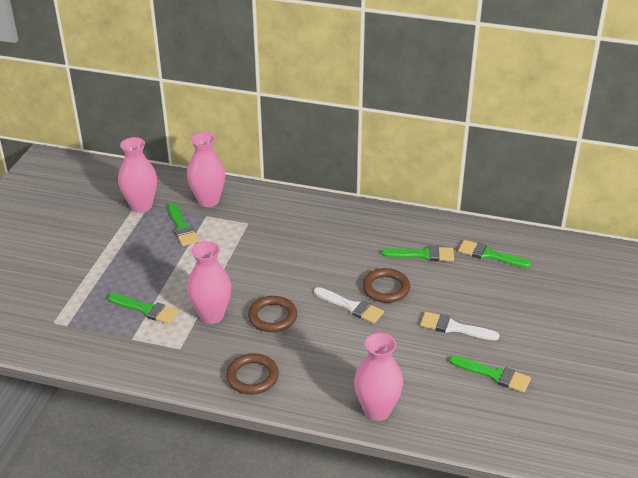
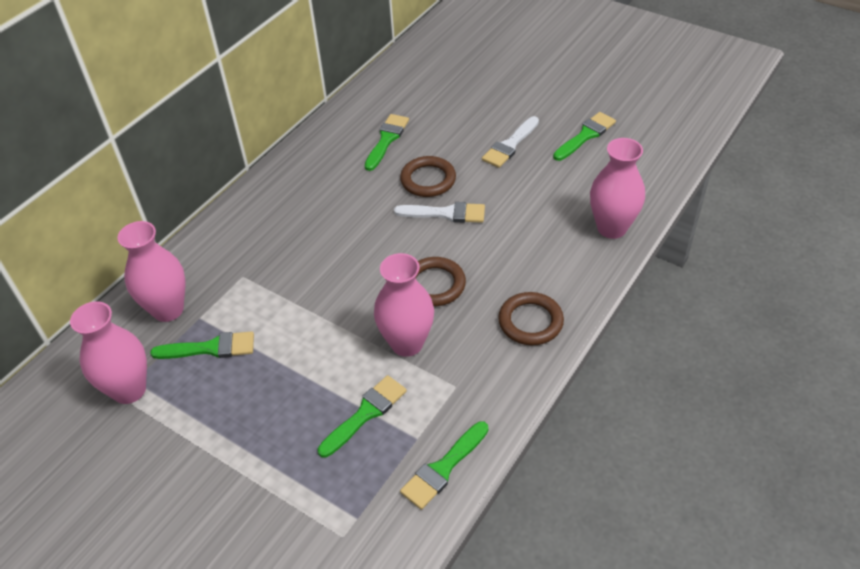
camera: 70 degrees left, 10 degrees up
white brush [314,287,384,323] -> white brush turned 45 degrees clockwise [394,202,485,223]
green brush [458,240,531,268] -> green brush moved to [400,421,489,510]

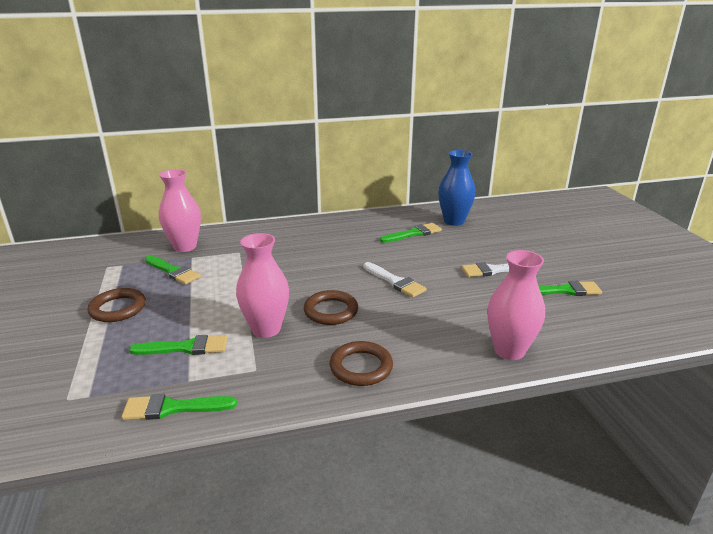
camera: 40 degrees right, 20 degrees down
pink vase [70,301,147,404] -> none
brown ring [400,156,456,197] -> brown ring moved to [87,288,146,322]
none -> blue vase [438,150,476,226]

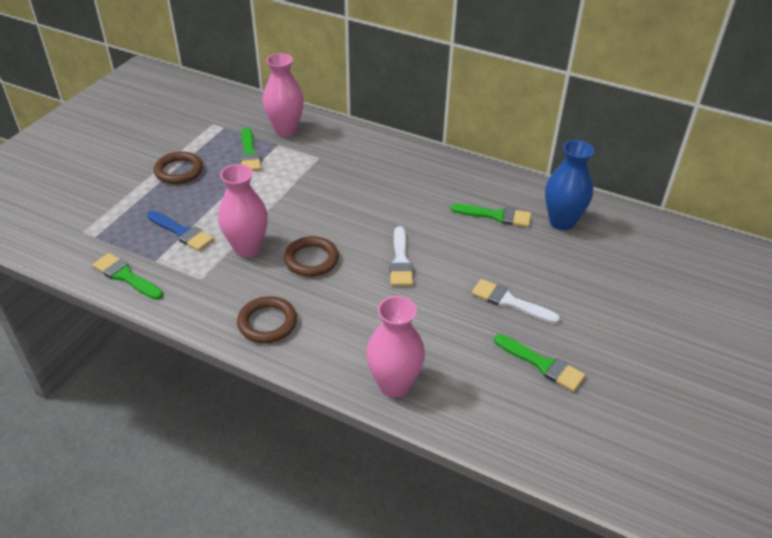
camera: 40 degrees right, 15 degrees up
green brush [129,335,227,355] -> blue brush [147,210,214,251]

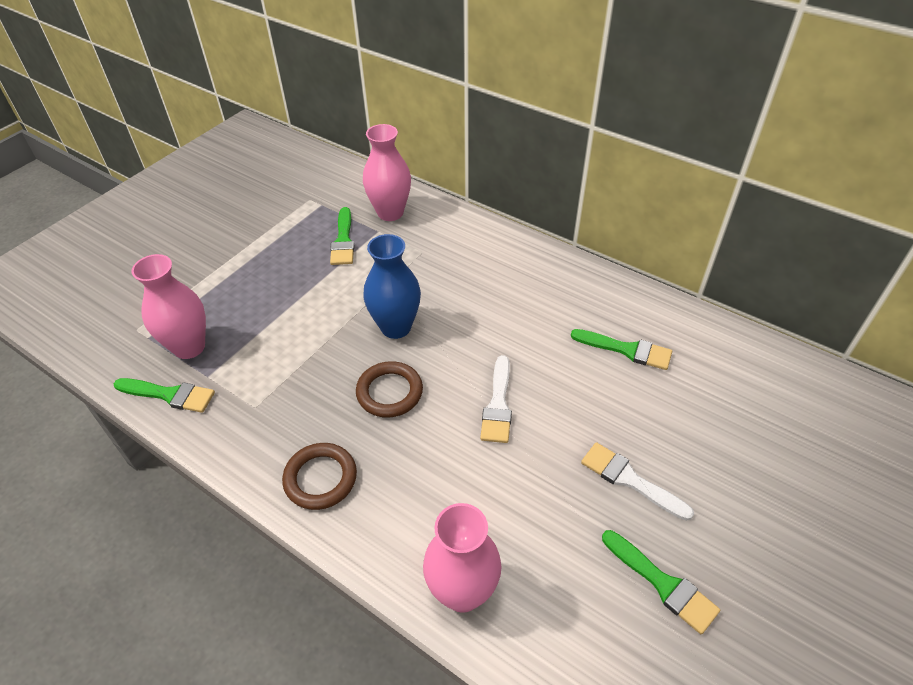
camera: 10 degrees right, 5 degrees up
green brush [92,253,163,300] -> green brush turned 150 degrees clockwise [114,378,215,413]
blue brush [147,210,214,251] -> none
brown ring [154,152,203,184] -> none
pink vase [218,164,268,257] -> pink vase moved to [131,254,206,359]
blue vase [545,140,594,230] -> blue vase moved to [363,234,421,339]

